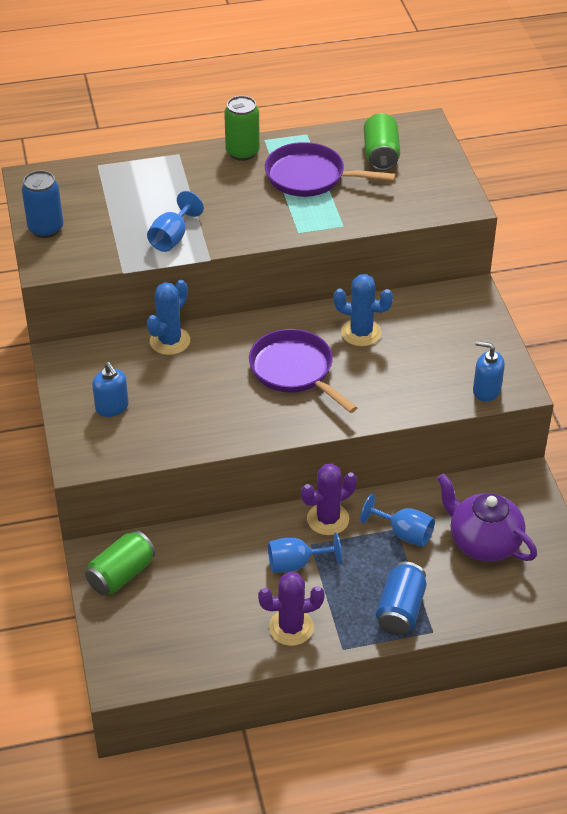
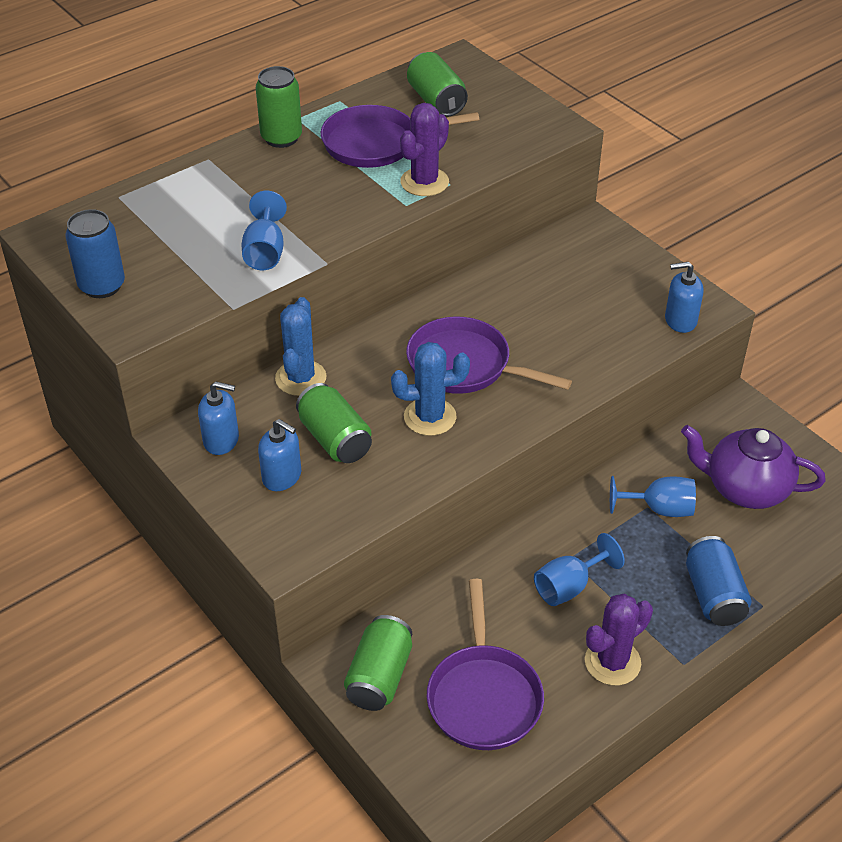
camera: 25 degrees left, 0 degrees up
purple cactus [301,464,357,535] -> purple cactus moved to [400,103,449,196]
blue cactus [333,274,393,346] -> blue cactus moved to [391,342,470,436]
none -> blue soap dispenser [198,381,239,455]
none -> green can [296,383,372,463]
none -> purple pan [427,579,544,750]

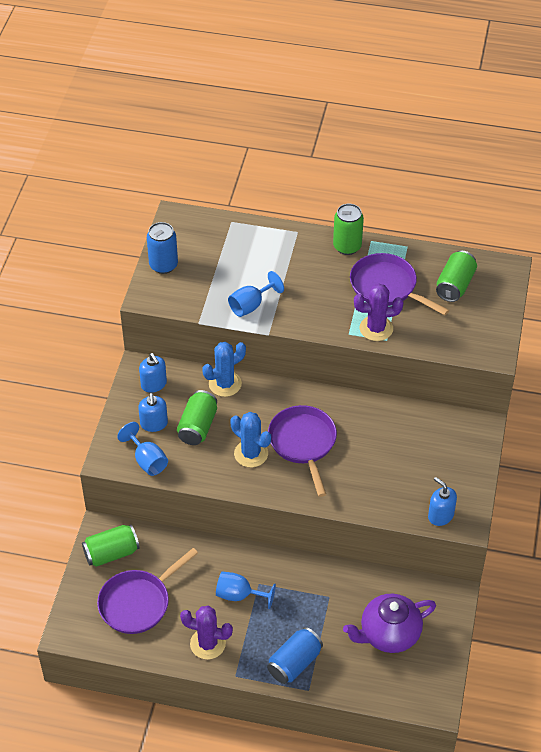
camera: 50 degrees right, 5 degrees up
blue goblet [610,476,696,517] -> blue goblet moved to [117,422,168,476]
purple teapot [681,425,826,509] -> purple teapot turned 90 degrees counterclockwise [343,594,436,653]

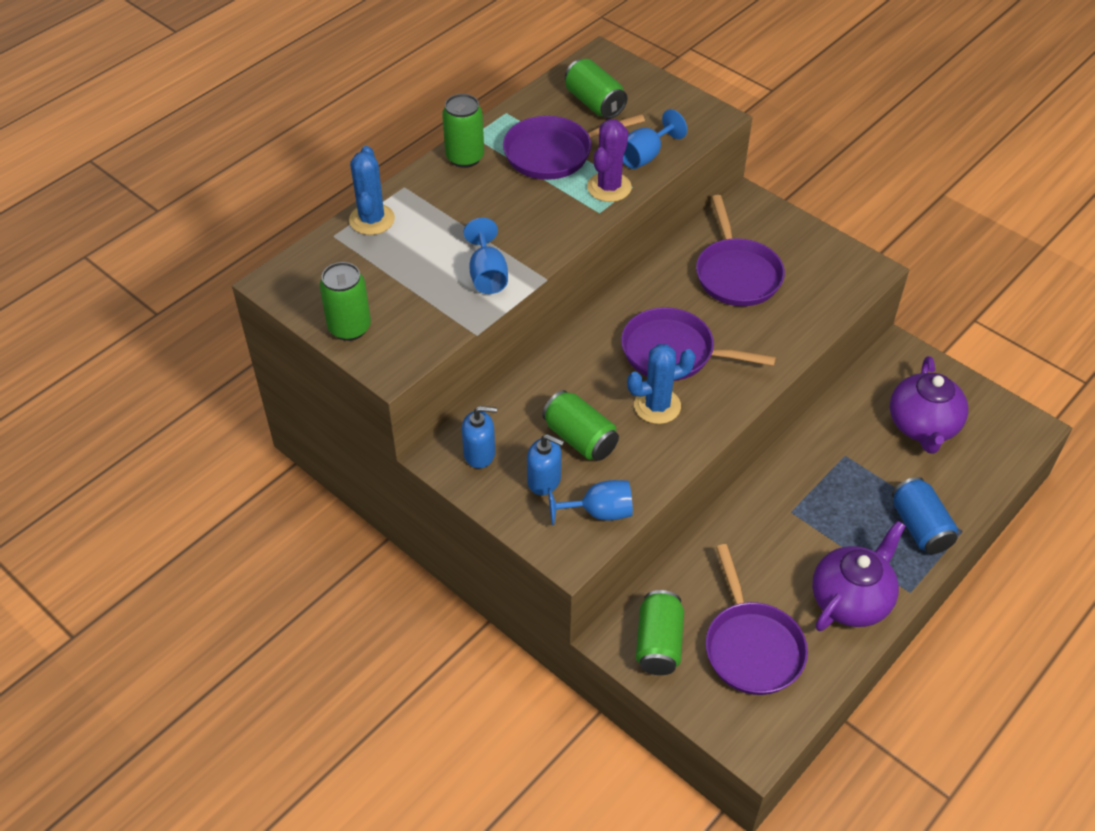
camera: 60 degrees left, 0 degrees up
blue can [147,222,178,274] -> green can [320,262,371,341]
purple cactus [180,606,233,659] -> purple teapot [812,520,905,631]
blue cactus [202,342,246,397] -> blue cactus moved to [349,146,395,235]
blue goblet [216,572,276,609] -> blue goblet moved to [623,109,687,169]
blue soap dispenser [428,477,457,526] -> none
none -> purple pan [696,195,785,306]

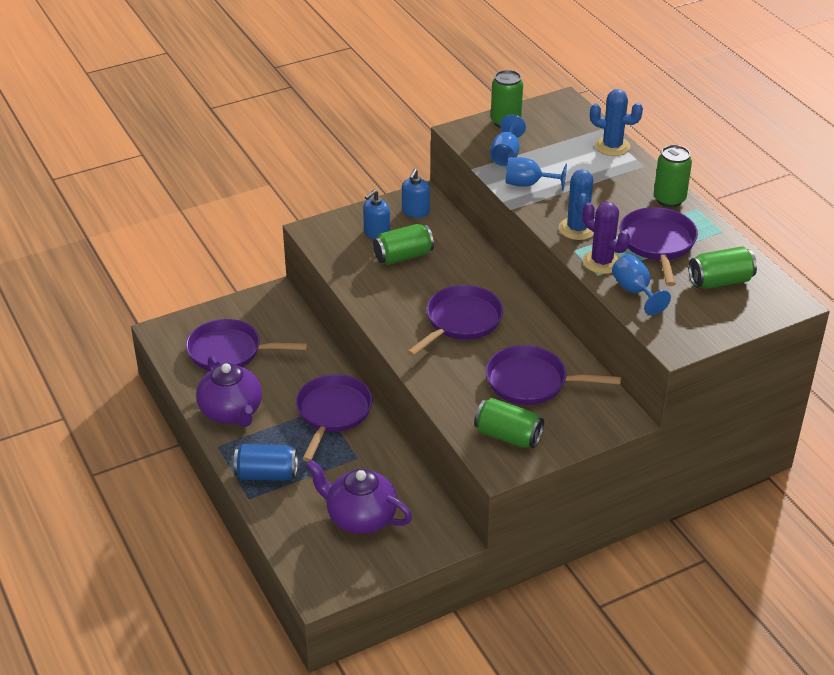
camera: 110 degrees right, 10 degrees down
blue goblet [548,480,633,525] -> blue goblet moved to [490,115,526,166]
blue cactus [627,344,695,424] -> blue cactus moved to [559,169,594,240]
green can [636,590,684,675] -> green can moved to [474,398,544,448]
none -> purple pan [296,374,373,462]

